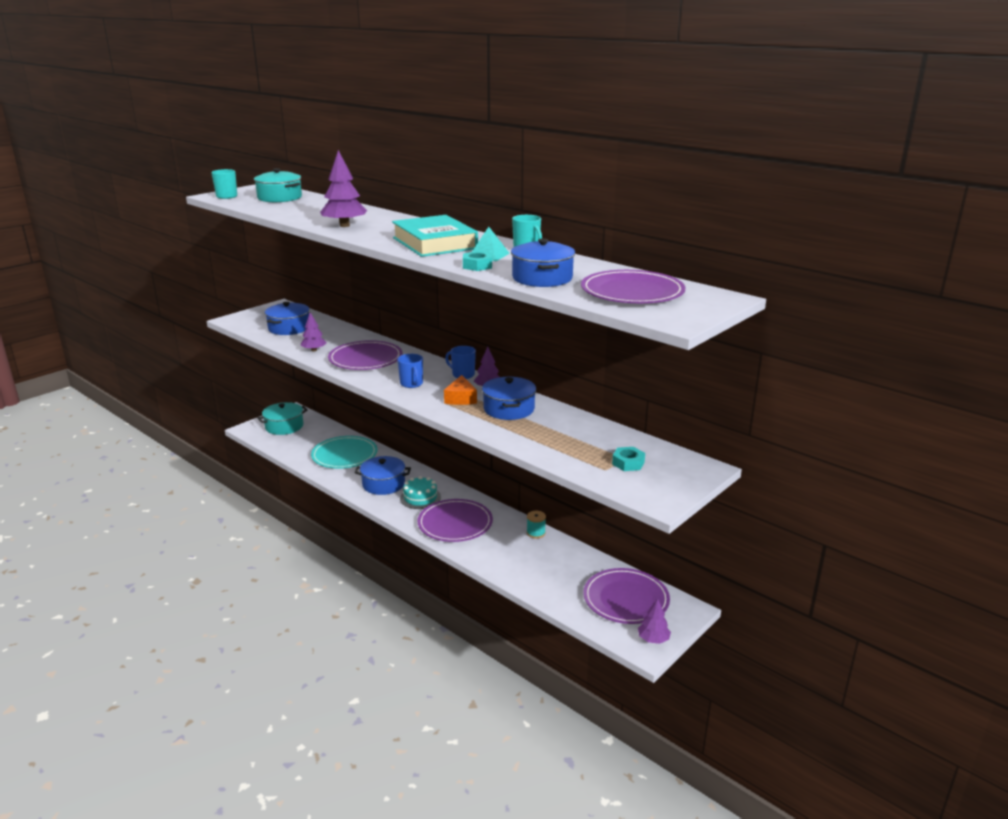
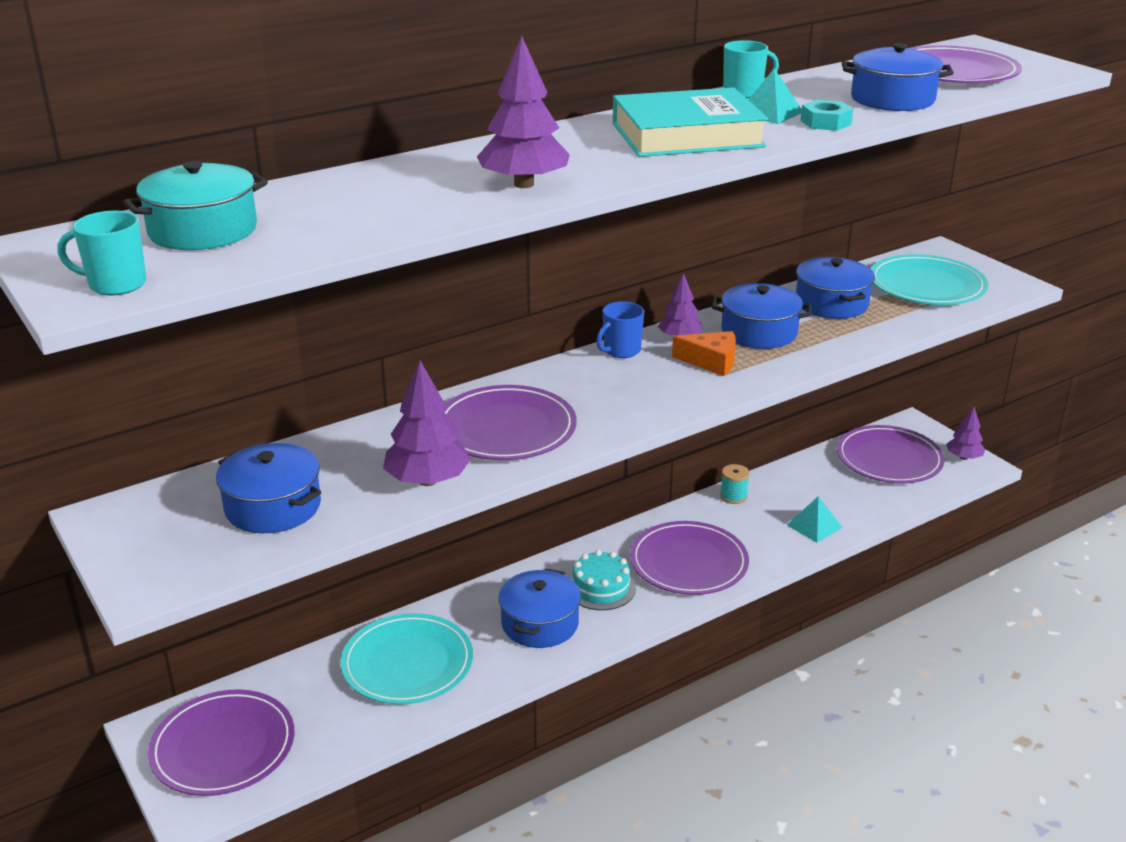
camera: 75 degrees left, 5 degrees up
turquoise pot [258,402,308,435] -> purple plate [148,689,295,796]
purple tree [300,312,326,352] -> purple tree [383,361,471,486], size x1.60
blue mug [397,354,423,388] -> none
turquoise nut [612,447,645,471] -> turquoise plate [871,254,988,305]
none -> turquoise pyramid [787,496,843,543]
none -> blue pot [796,257,875,319]

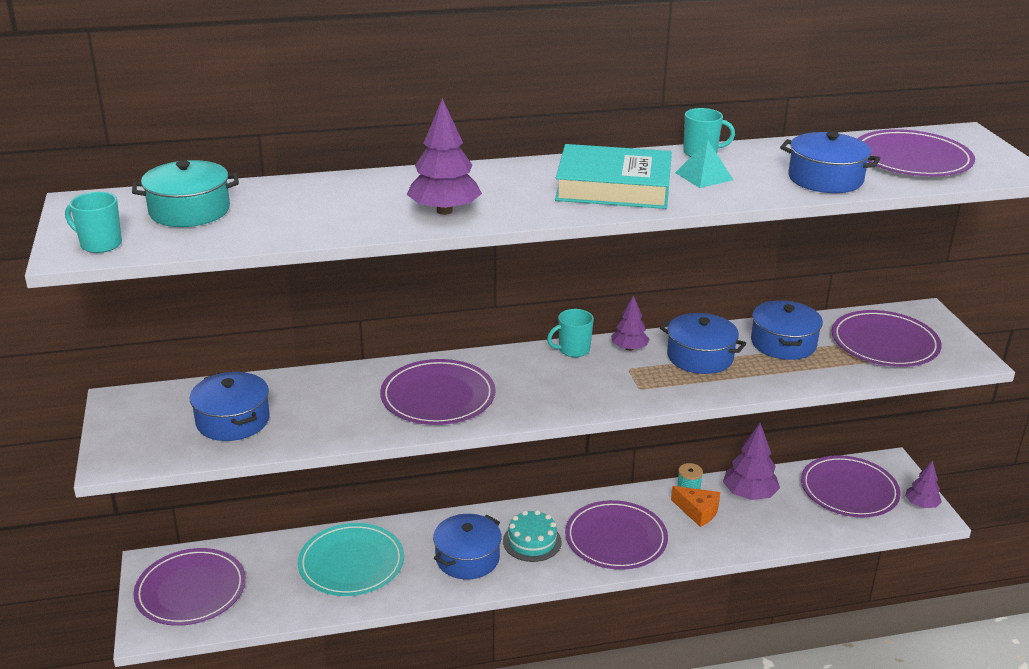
camera: 20 degrees right, 0 degrees up
purple tree [383,361,471,486] -> purple tree moved to [723,423,780,500]
blue mug [596,302,644,358] -> turquoise mug [547,309,594,357]
orange cheese [672,331,736,376] -> orange cheese moved to [671,486,720,527]
turquoise pyramid [787,496,843,543] -> none
turquoise nut [801,100,853,131] -> none
turquoise plate [871,254,988,305] -> purple plate [832,310,942,367]

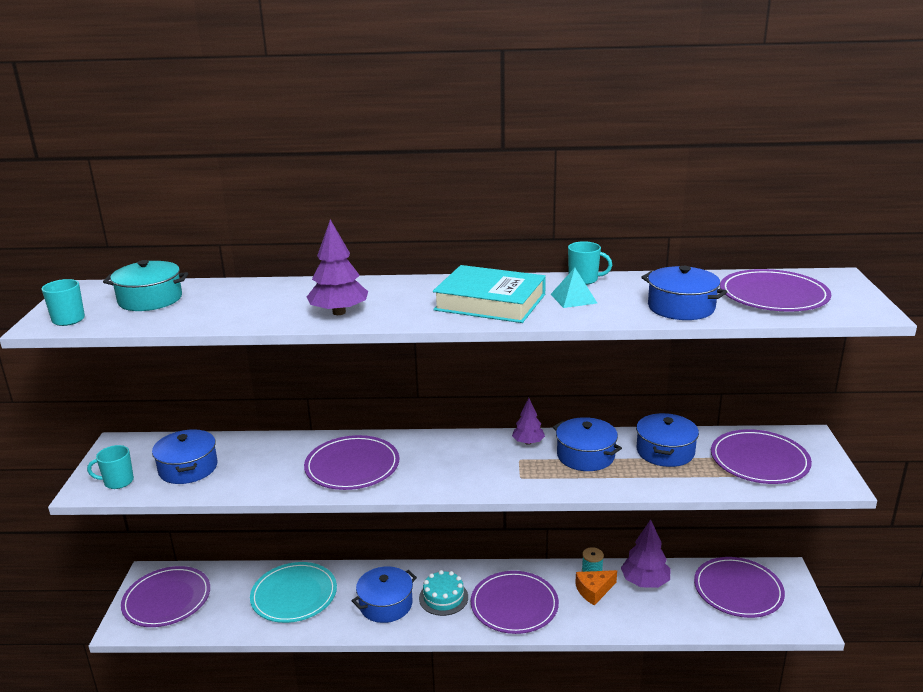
camera: 15 degrees right, 5 degrees down
turquoise mug [547,309,594,357] -> turquoise mug moved to [87,445,134,489]
orange cheese [671,486,720,527] -> orange cheese turned 105 degrees clockwise [575,570,617,606]
purple tree [905,460,942,508] -> none

